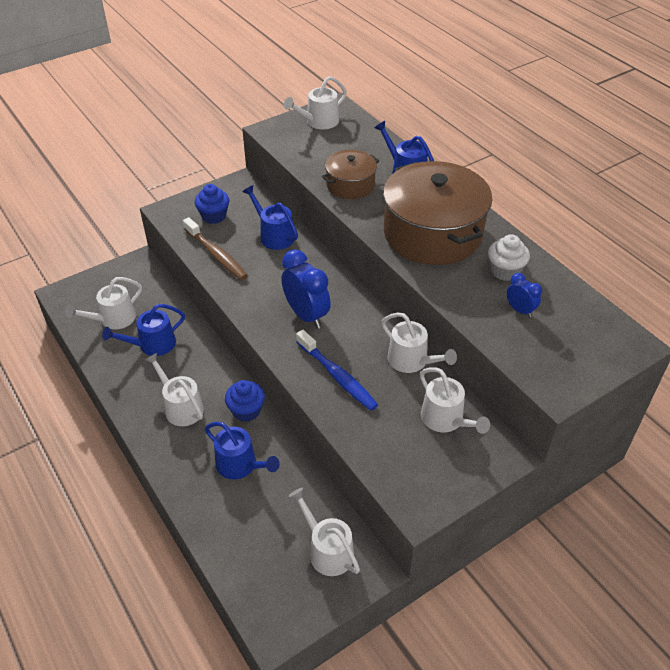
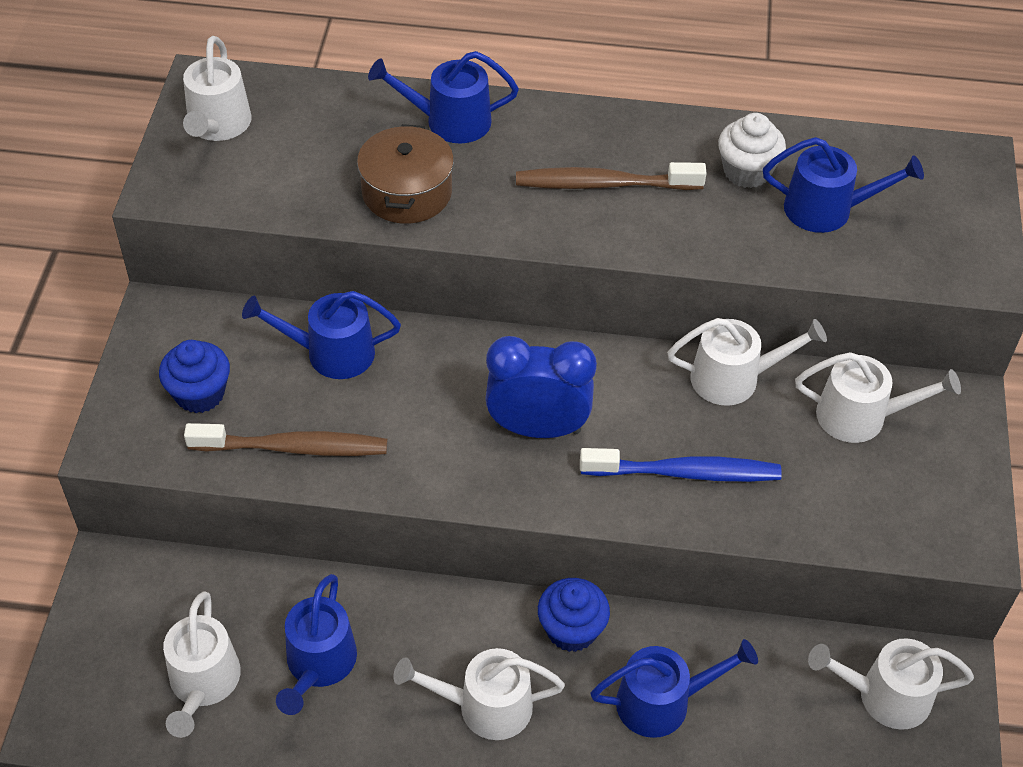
camera: 50 degrees left, 5 degrees up
brown pot [383,161,492,265] -> brown toothbrush [516,162,707,190]
blue clock [507,273,542,317] -> blue watering can [763,137,924,233]

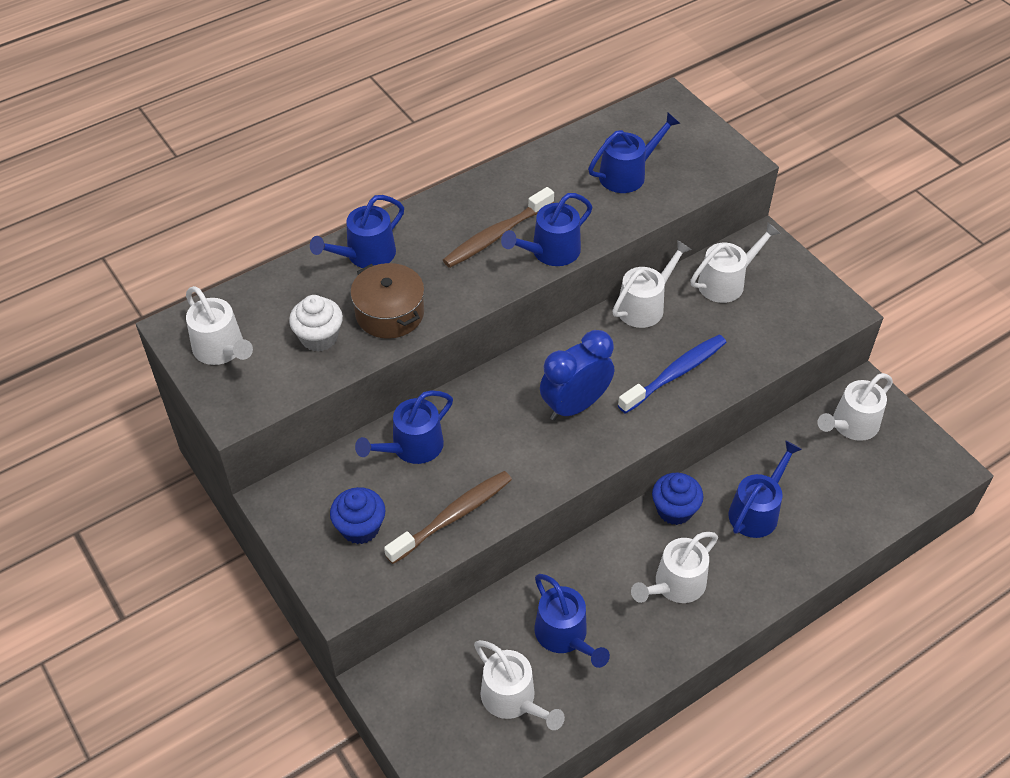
camera: 40 degrees left, 0 degrees up
white cupcake [718,113,786,188] -> white cupcake moved to [289,295,343,352]
none -> blue watering can [501,193,592,266]

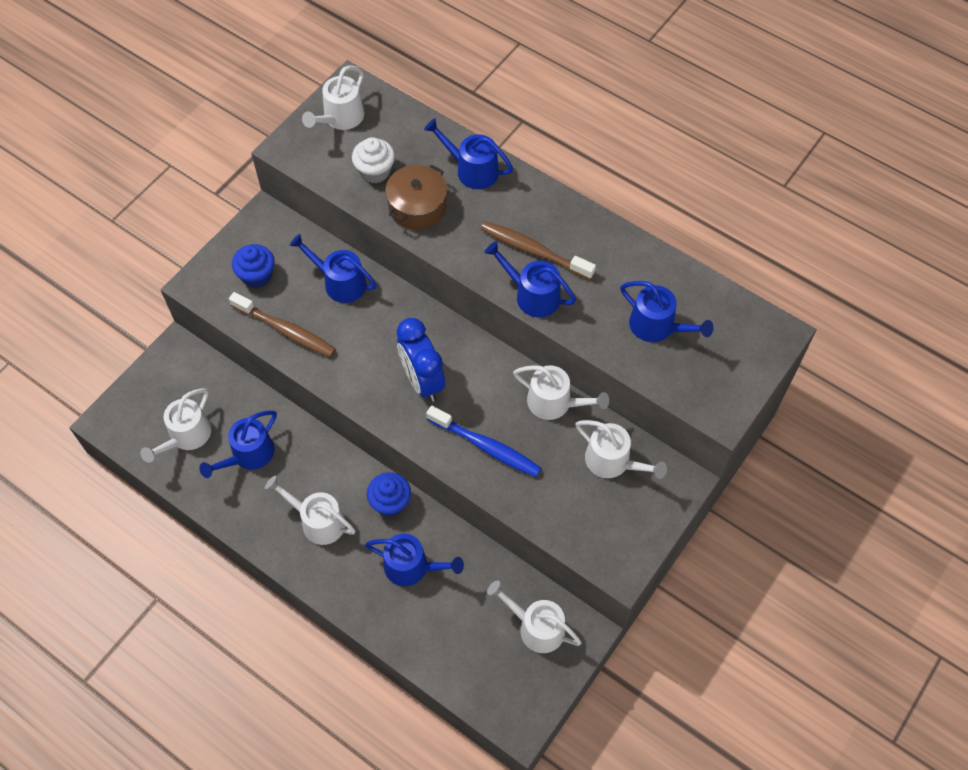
camera: 70 degrees right, 10 degrees up
blue clock [540,330,614,421] -> blue clock turned 150 degrees counterclockwise [397,318,445,402]

